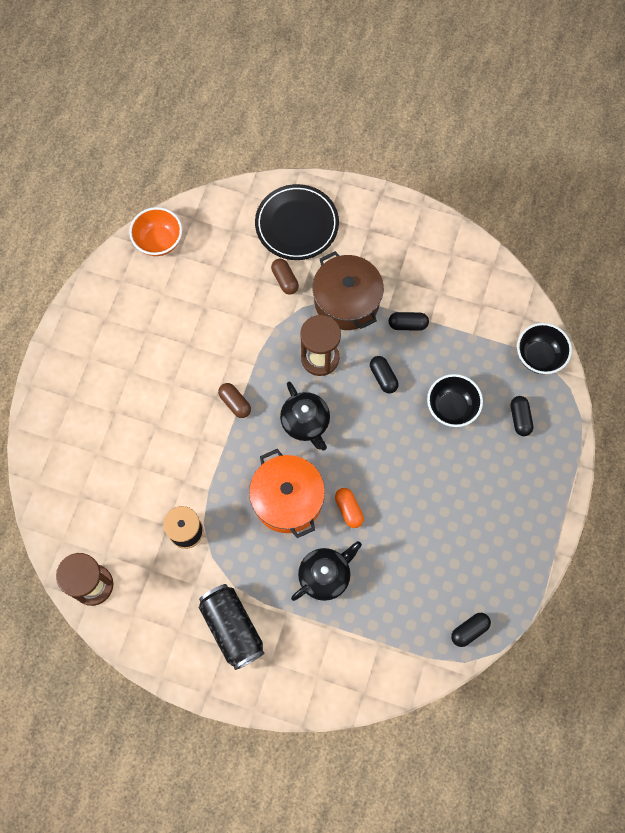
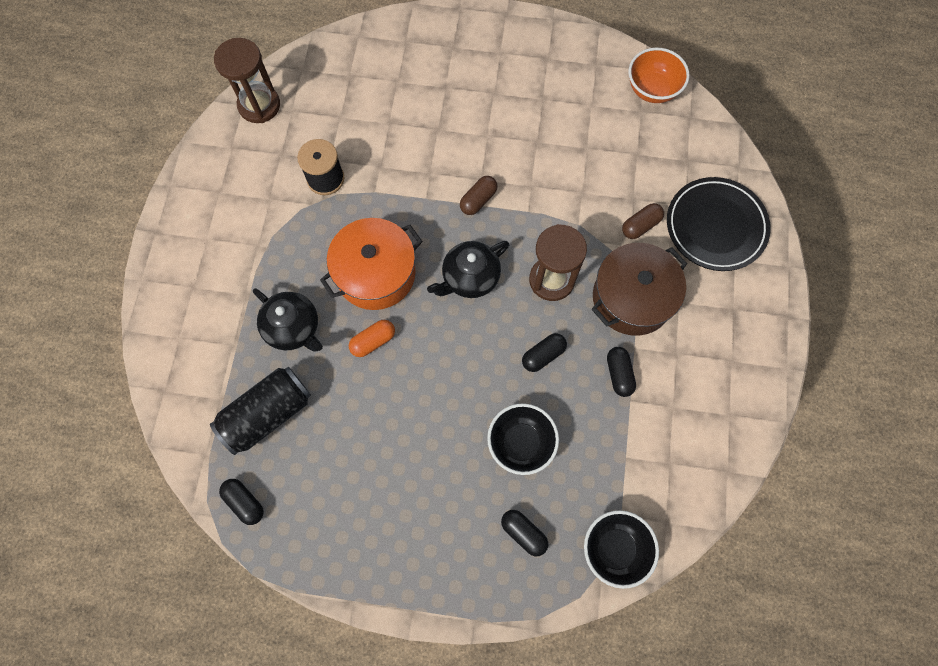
camera: 80 degrees right, 0 degrees up
black can [199,584,264,670] -> black can moved to [210,367,311,455]
black capsule [511,396,533,436] -> black capsule turned 60 degrees clockwise [501,510,548,556]

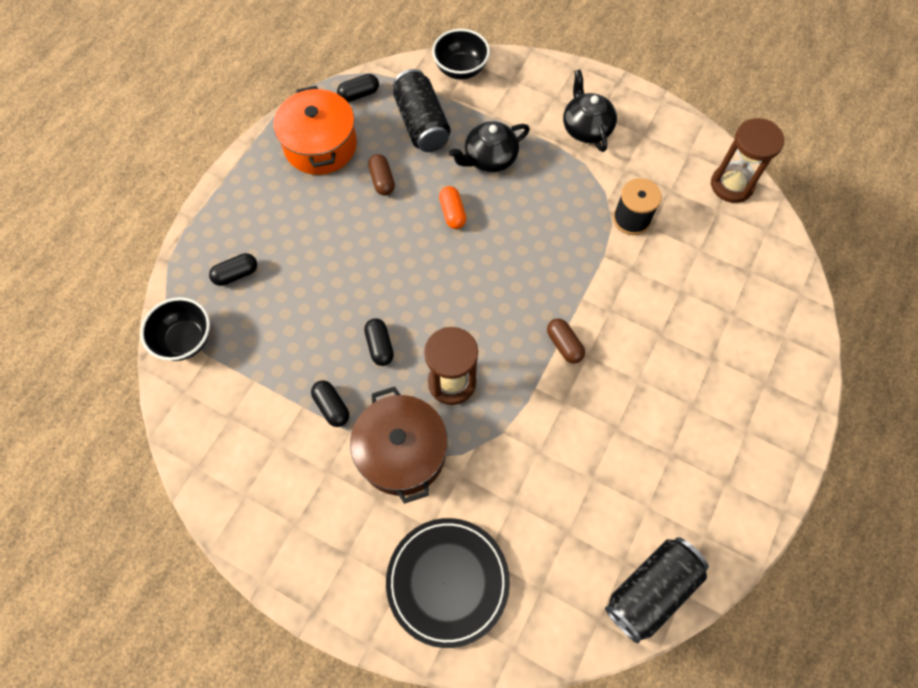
camera: 110 degrees right, 5 degrees down
orange pot [320,218,423,310] -> orange pot moved to [274,86,357,175]
black teapot [427,241,509,298] -> black teapot moved to [563,69,617,152]
black bowl [487,403,559,475] -> black bowl moved to [432,29,490,80]
black capsule [607,347,636,397] -> black capsule turned 45 degrees clockwise [311,380,349,427]
brown capsule [622,203,664,239] -> brown capsule moved to [368,154,395,196]
orange bowl [629,47,689,103] -> black can [605,537,709,644]

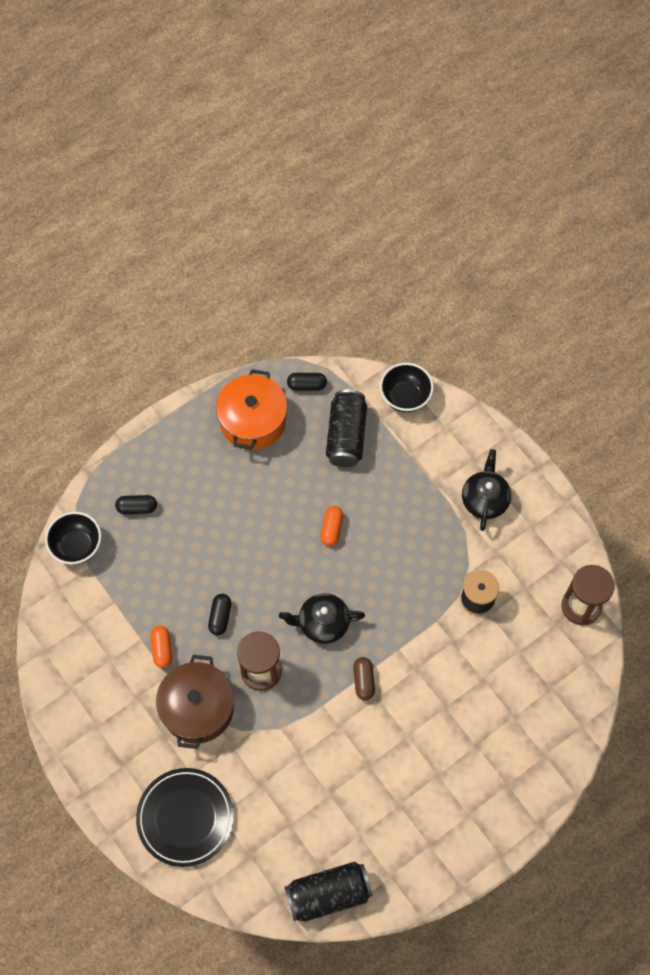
camera: 25 degrees right, 0 degrees up
black capsule [311,380,349,427] -> orange capsule [150,626,172,668]
brown capsule [368,154,395,196] -> none
black teapot [449,121,530,172] -> black teapot moved to [279,593,365,644]

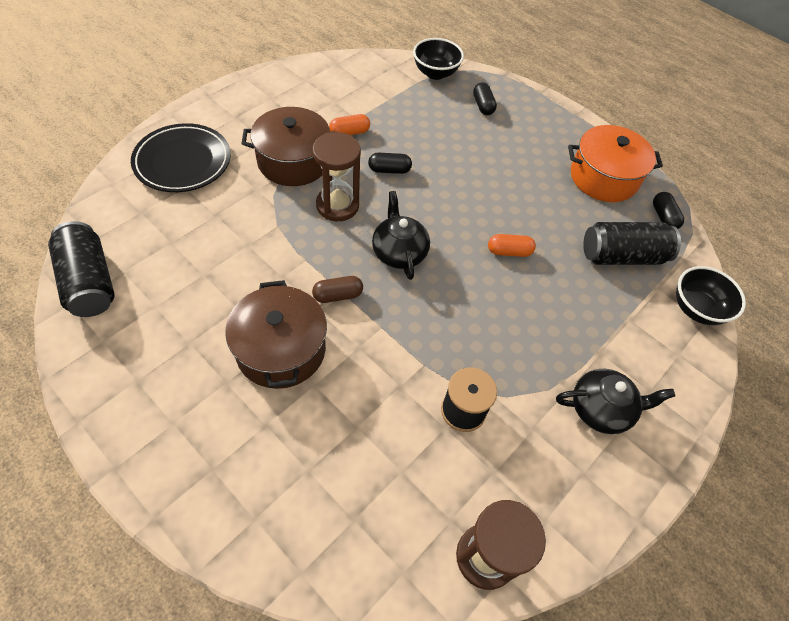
camera: 75 degrees right, 10 degrees down
none -> brown pot [225,280,327,389]

